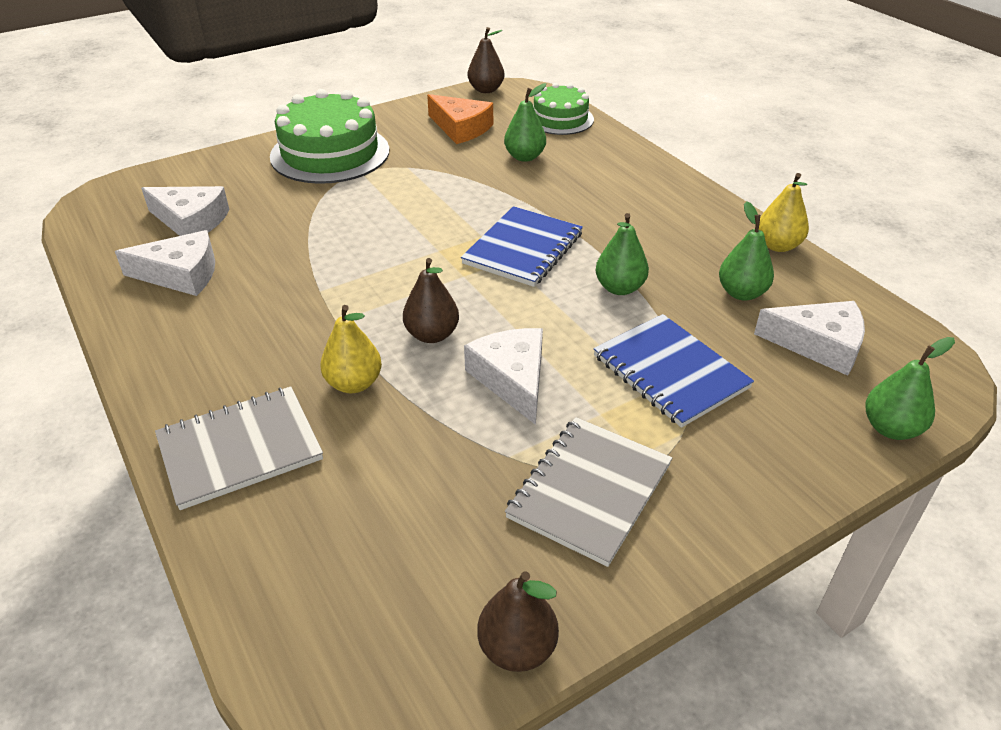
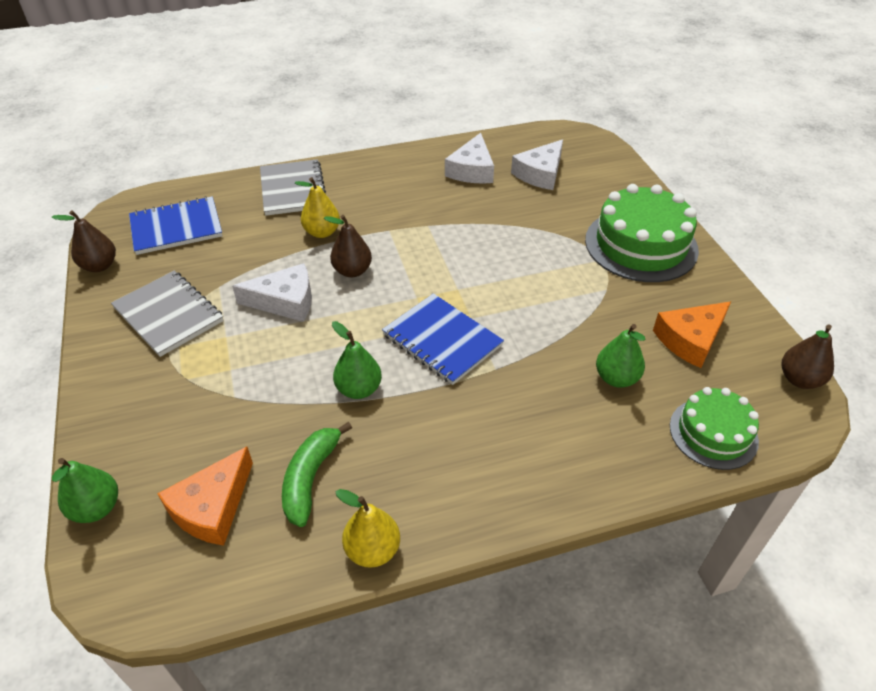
camera: 105 degrees right, 5 degrees up
blue notebook [593,314,754,428] -> blue notebook moved to [129,196,223,255]
green pear [719,201,774,301] -> green banana [282,422,352,527]
white cheese [754,301,865,376] -> orange cheese [157,447,253,546]

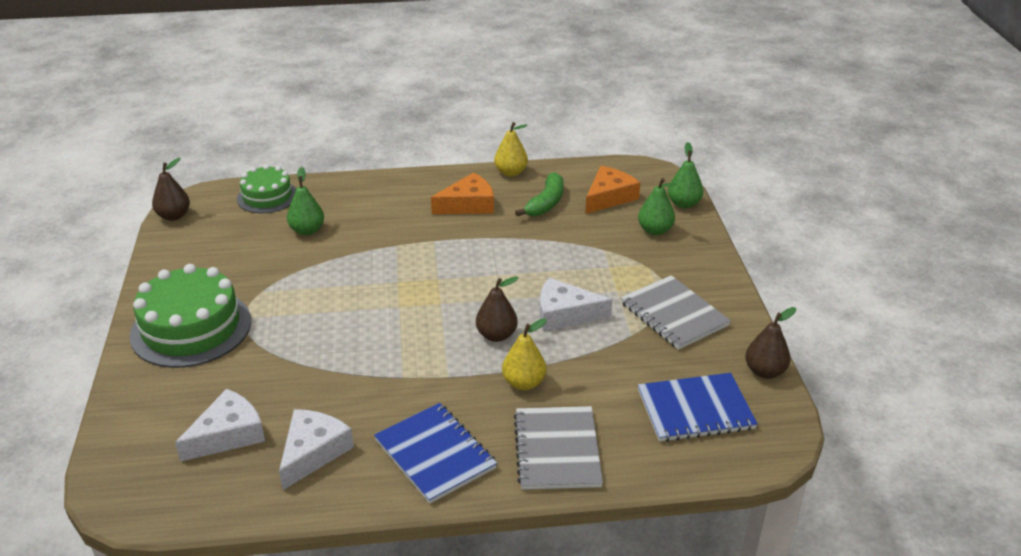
camera: 170 degrees left, 10 degrees down
green pear [332,321,382,399] -> green pear moved to [638,178,676,235]
blue notebook [382,293,504,385] -> blue notebook moved to [374,403,497,504]
orange cheese [653,302,731,368] -> orange cheese moved to [431,172,494,214]

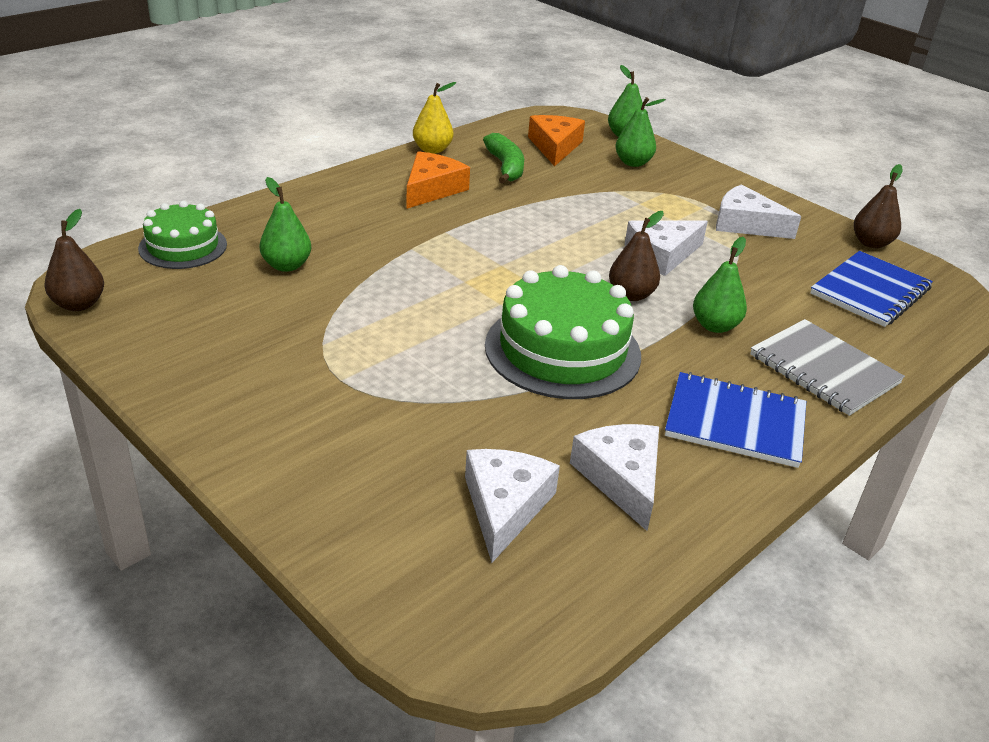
camera: 40 degrees left, 0 degrees up
green cake [130,264,251,368] -> green cake moved to [485,265,641,399]
yellow pear [502,318,547,390] -> green pear [693,237,747,333]
grey notebook [621,275,731,350] -> white cheese [716,184,801,239]

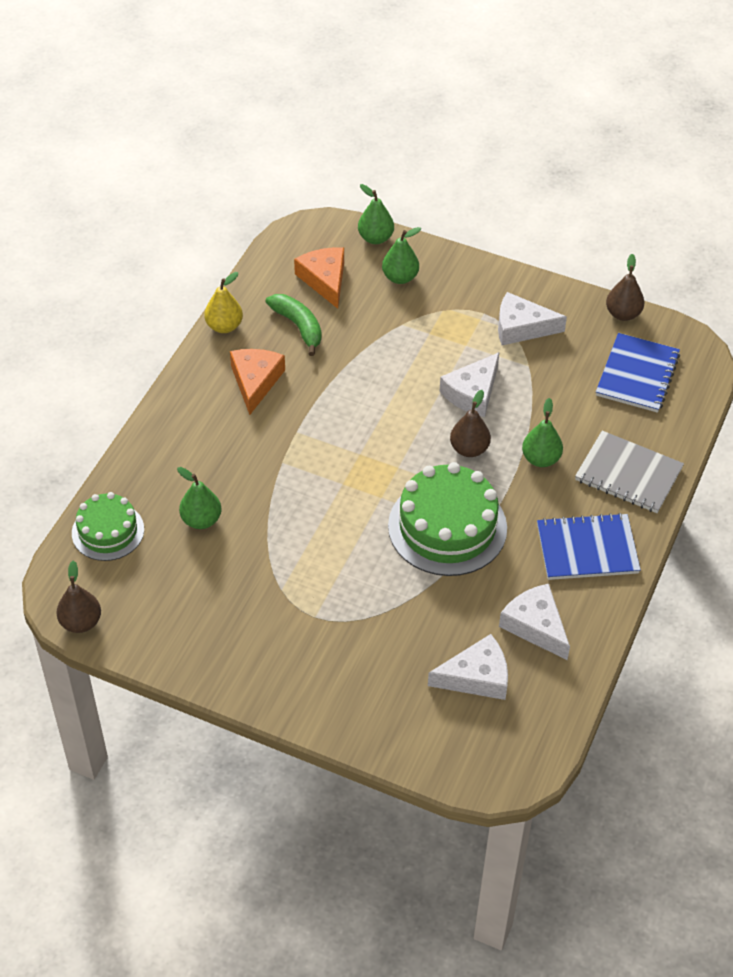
camera: 20 degrees left, 15 degrees up
white cheese [465,449,560,563] -> white cheese turned 90 degrees clockwise [428,634,508,700]

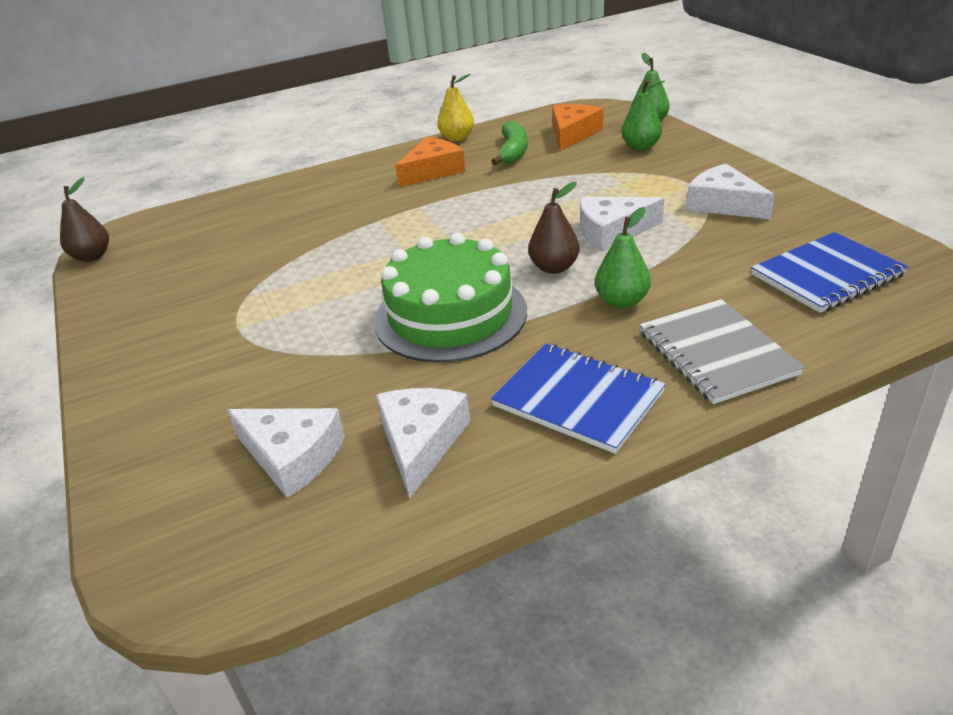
camera: 45 degrees right, 15 degrees down
green cake [72,492,144,561] -> none
green pear [177,467,221,529] -> none
brown pear [606,254,644,321] -> none

